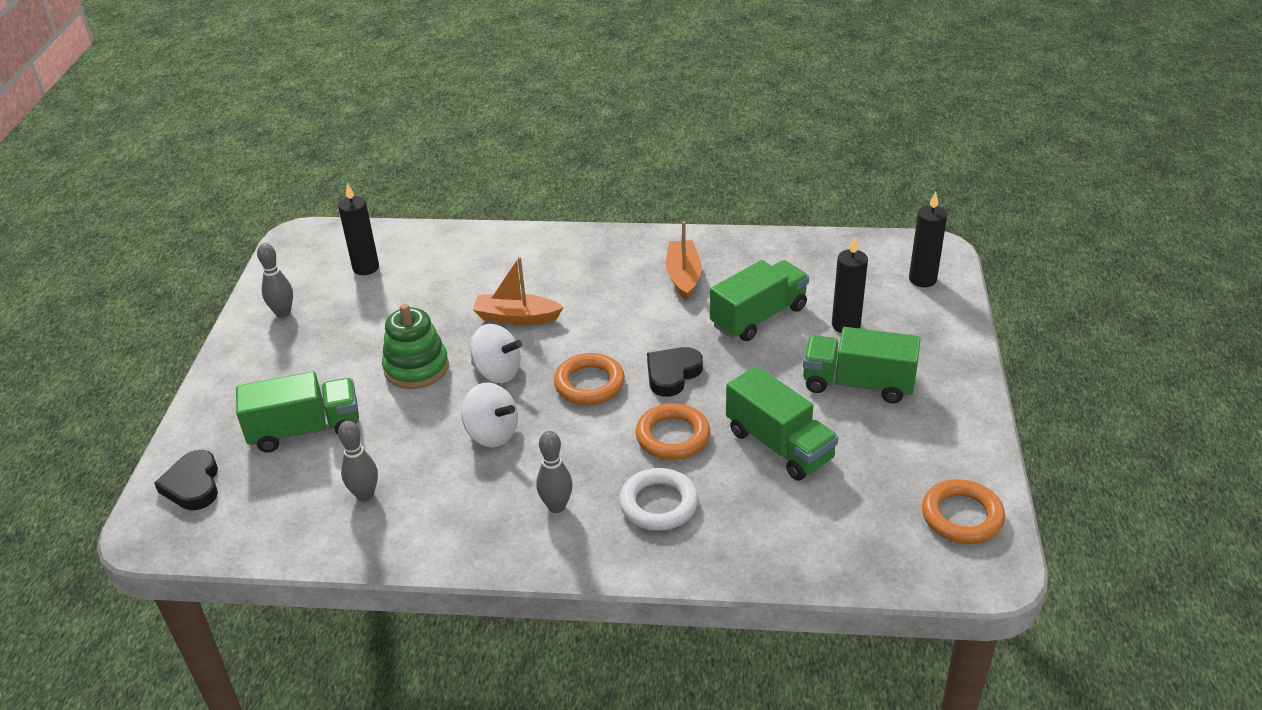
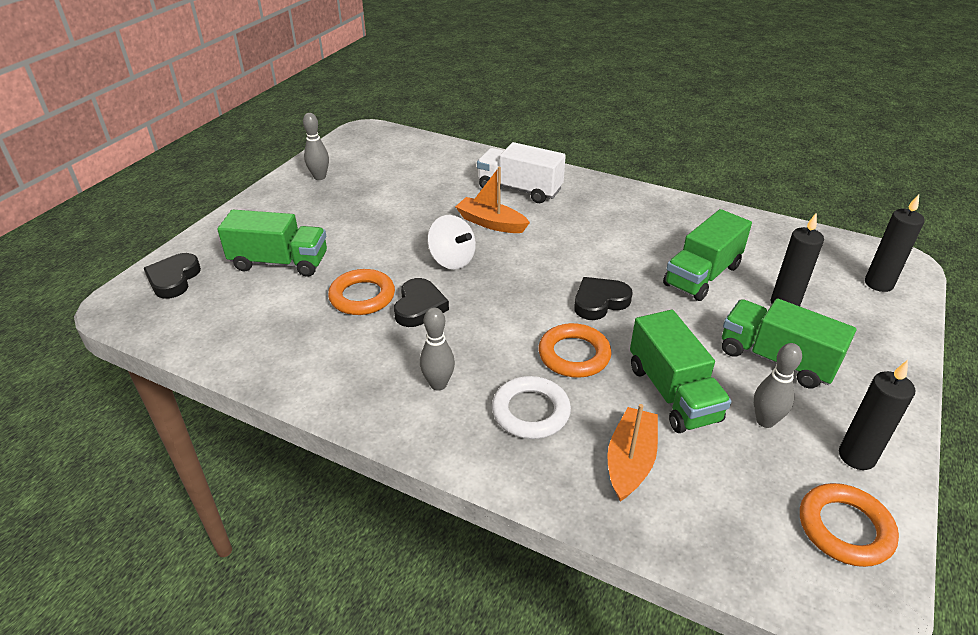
camera: 20 degrees right, 0 degrees up
black candle [338,183,379,275] -> black candle moved to [839,360,915,470]
grey bowling pin [338,420,378,502] -> grey bowling pin moved to [754,343,802,428]
green stacking toy [382,304,449,389] -> none
white spinning top [461,383,518,447] -> black heart [394,278,449,327]
orange ring [554,353,625,405] -> orange ring moved to [328,269,395,315]
orange boat [666,221,702,300] -> orange boat moved to [607,404,658,502]
green truck [710,260,809,341] -> green truck turned 150 degrees clockwise [663,209,752,301]
none -> white truck [477,142,566,203]

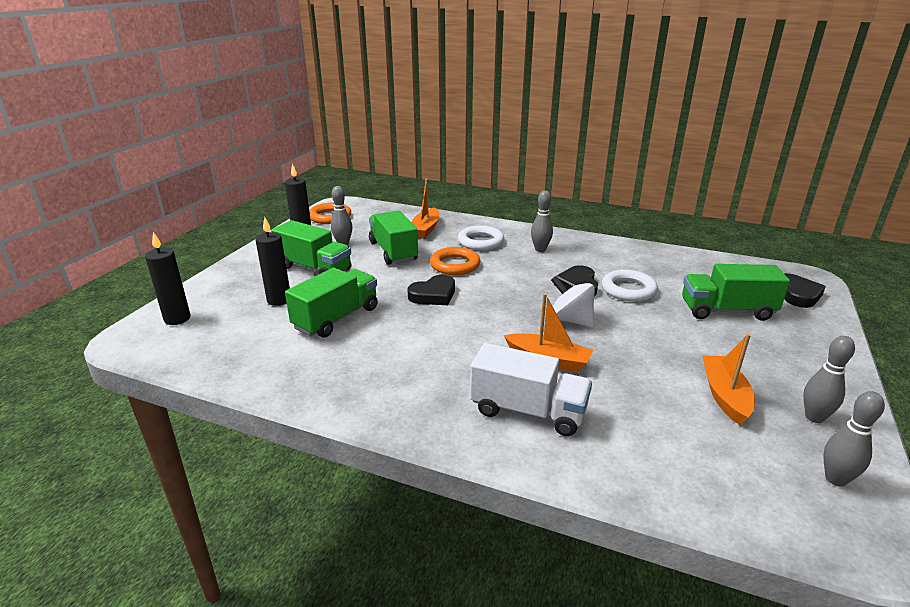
camera: 175 degrees right, 10 degrees down
orange ring [328,269,395,315] -> white ring [602,270,658,302]
none -> orange boat [702,334,755,425]
none -> grey bowling pin [823,391,885,487]

